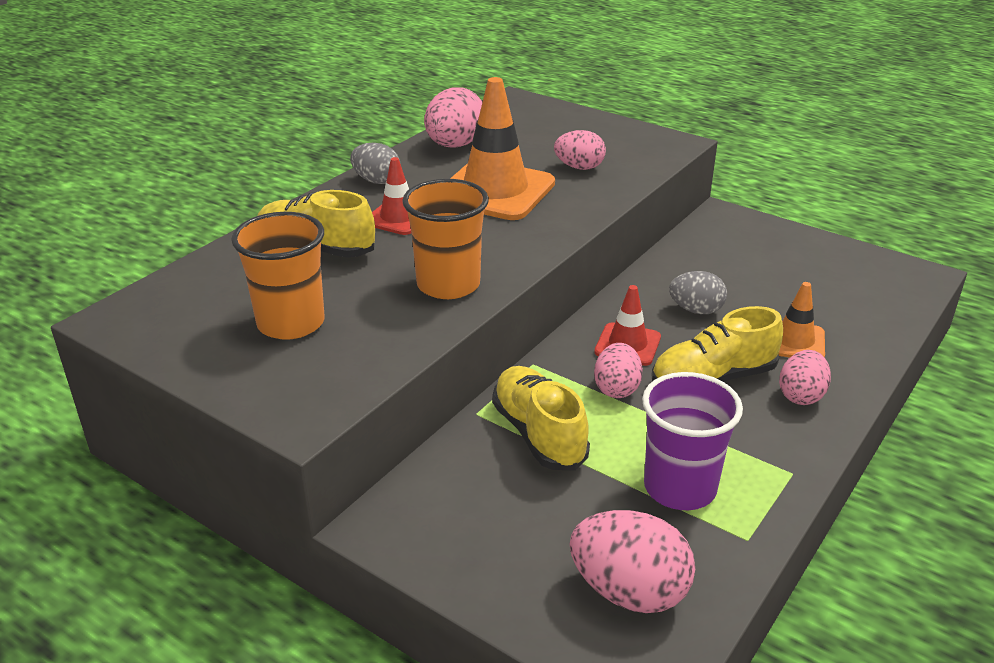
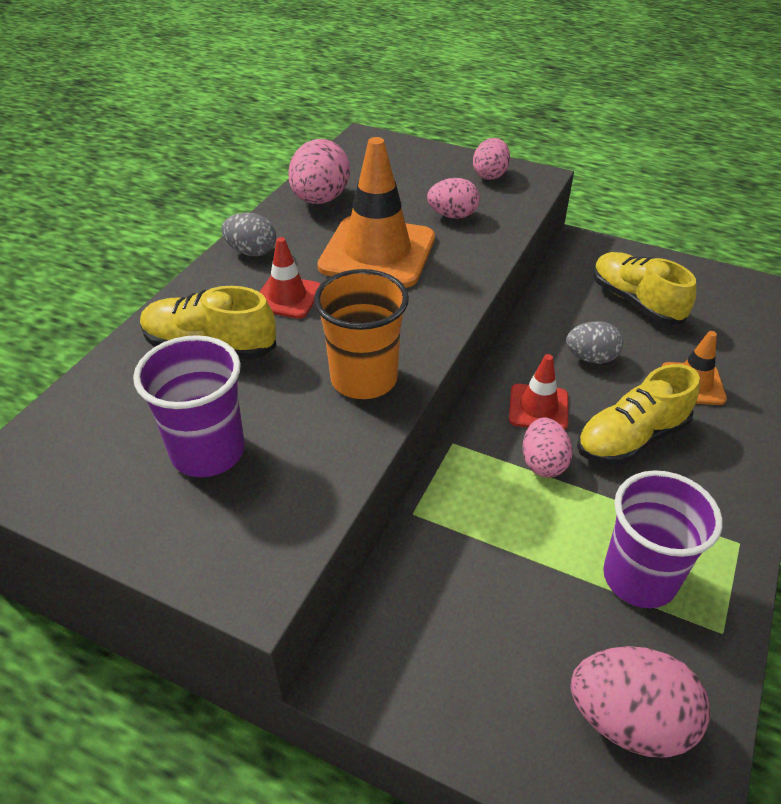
camera: 10 degrees left, 10 degrees up
orange cup [231,212,324,340] -> purple cup [133,335,245,477]
yellow shoe [492,366,590,470] -> yellow shoe moved to [593,252,696,325]
pink egg [779,350,831,405] -> pink egg moved to [473,138,510,180]

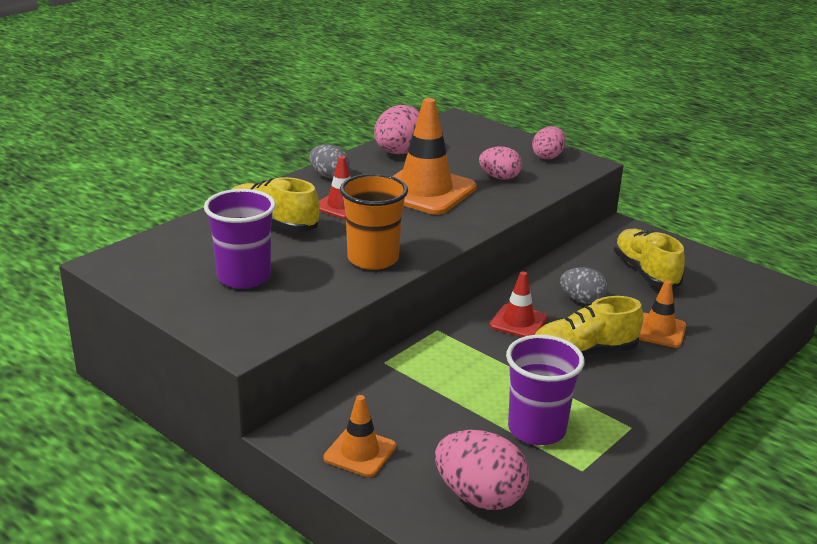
camera: 15 degrees right, 15 degrees down
pink egg [522,417,573,478] -> none
none -> orange traffic cone [323,395,396,477]

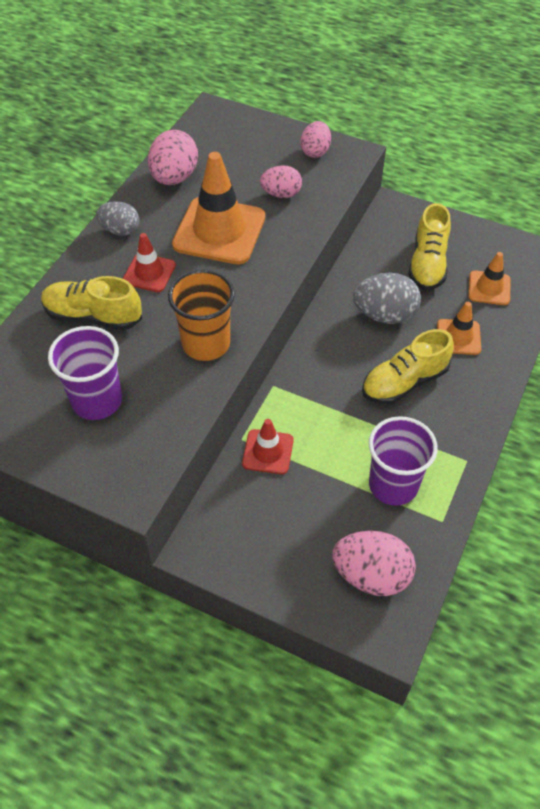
camera: 15 degrees left, 25 degrees up
orange traffic cone [323,395,396,477] -> orange traffic cone moved to [468,252,511,305]
red traffic cone [490,272,548,337] -> red traffic cone moved to [242,419,294,474]
grey egg [560,267,608,304] -> grey egg [353,273,421,324], size x1.54
yellow shoe [614,229,685,289] -> yellow shoe turned 135 degrees counterclockwise [408,203,451,291]

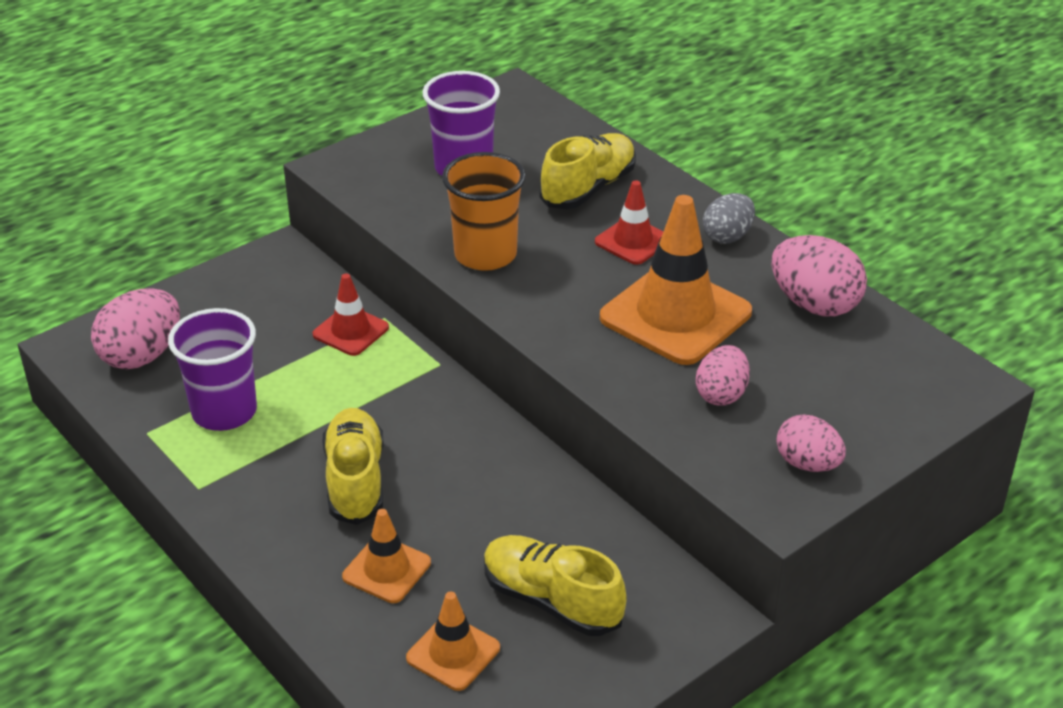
camera: 115 degrees right, 15 degrees down
grey egg [353,273,421,324] -> none

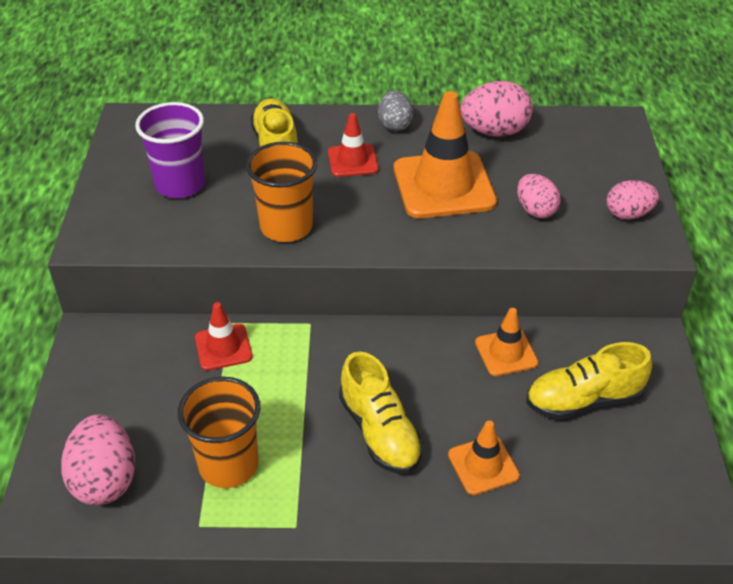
camera: 50 degrees left, 5 degrees up
purple cup [168,308,257,431] -> orange cup [178,377,260,488]
yellow shoe [323,408,384,525] -> yellow shoe turned 150 degrees counterclockwise [339,352,423,474]
orange traffic cone [406,592,500,691] -> orange traffic cone moved to [475,308,538,376]

